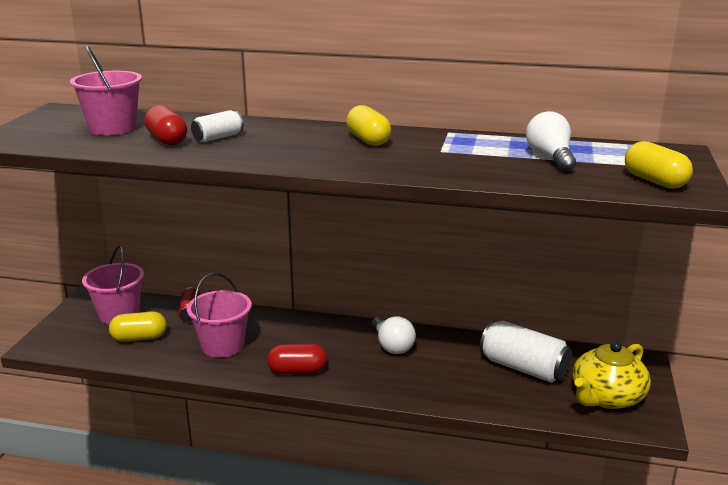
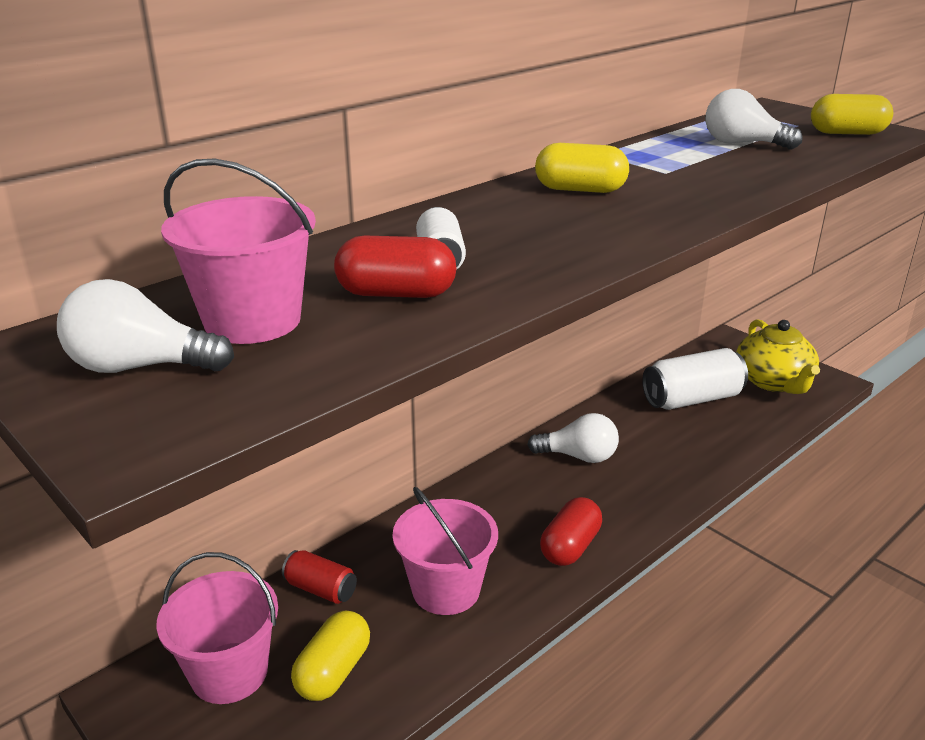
camera: 55 degrees left, 5 degrees up
none -> white light bulb [57,279,234,373]

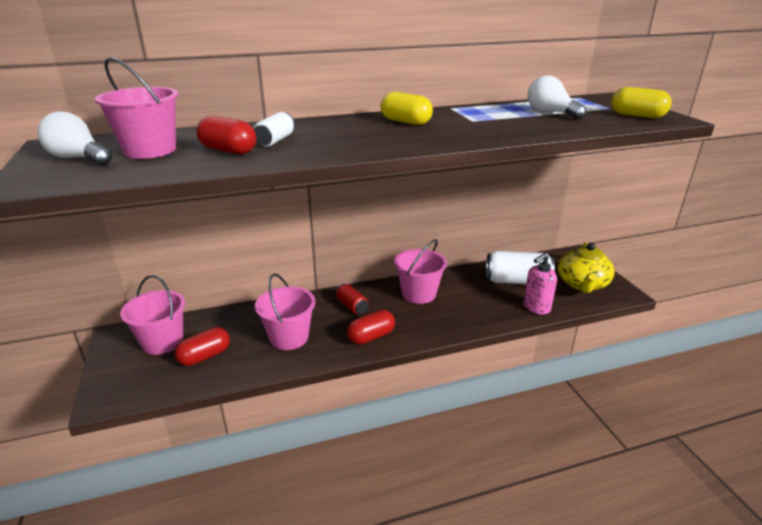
camera: 25 degrees right, 0 degrees up
red can [282,550,357,604] -> red can moved to [335,284,368,314]
yellow capsule [291,611,370,701] -> red capsule [175,327,230,366]
white light bulb [527,413,619,463] -> pink bucket [394,239,447,304]
none -> pink soap dispenser [523,253,557,315]

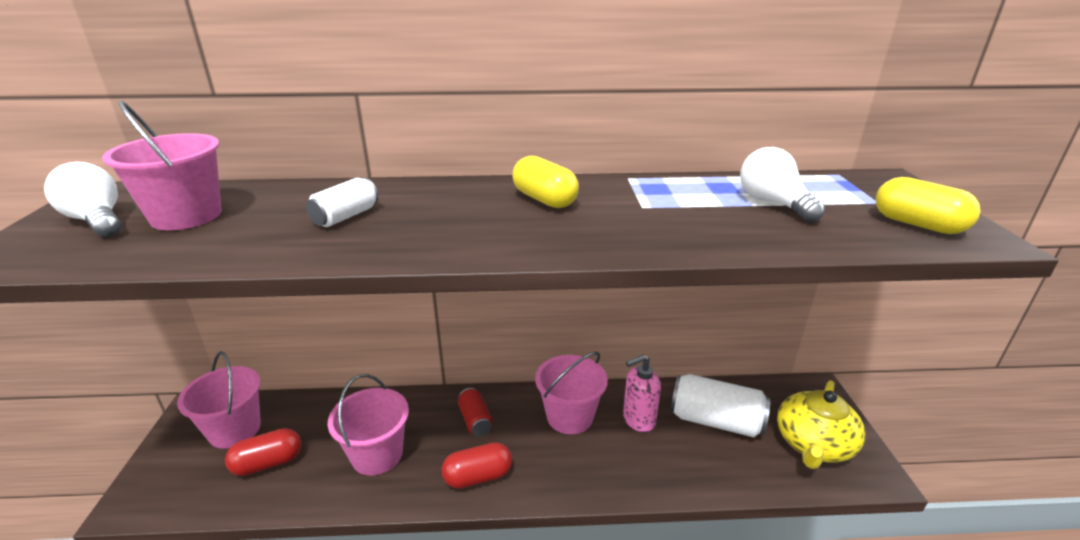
camera: 15 degrees right, 0 degrees up
red capsule [197,116,256,154] -> none
pink soap dispenser [523,253,557,315] -> pink soap dispenser moved to [623,354,661,432]

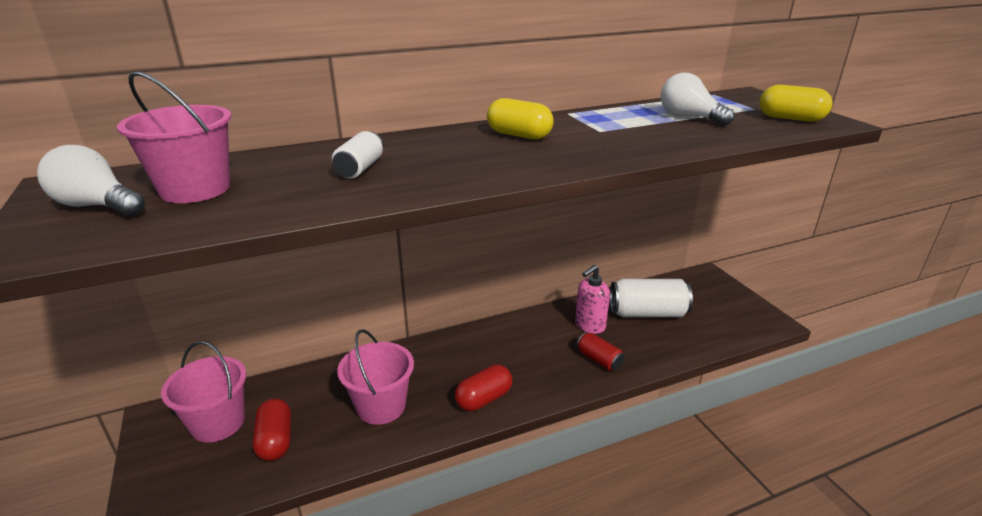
camera: 20 degrees left, 0 degrees up
red capsule [225,428,301,476] -> red capsule turned 60 degrees counterclockwise [253,398,291,461]
red can [458,388,493,436] -> red can moved to [577,332,624,371]
pink bucket [535,352,608,434] -> none
yellow teapot [777,380,866,469] -> none

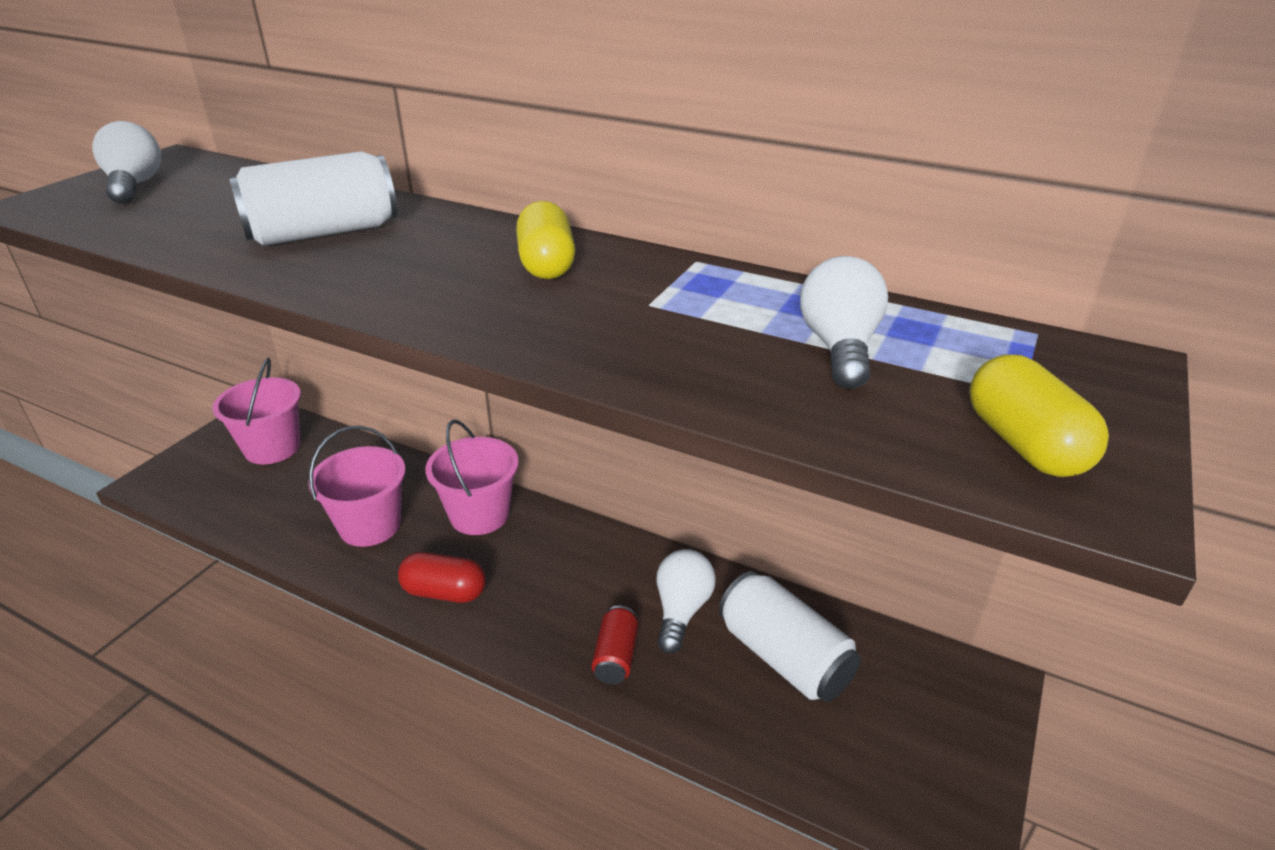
camera: 50 degrees right, 5 degrees up
pink bucket [117,71,231,203] -> pink bucket moved to [426,420,519,535]
red capsule [253,398,291,461] -> none
white can [332,131,383,179] -> white can [229,151,397,246], size x1.83
pink soap dispenser [575,265,610,334] -> white light bulb [656,549,716,654]

